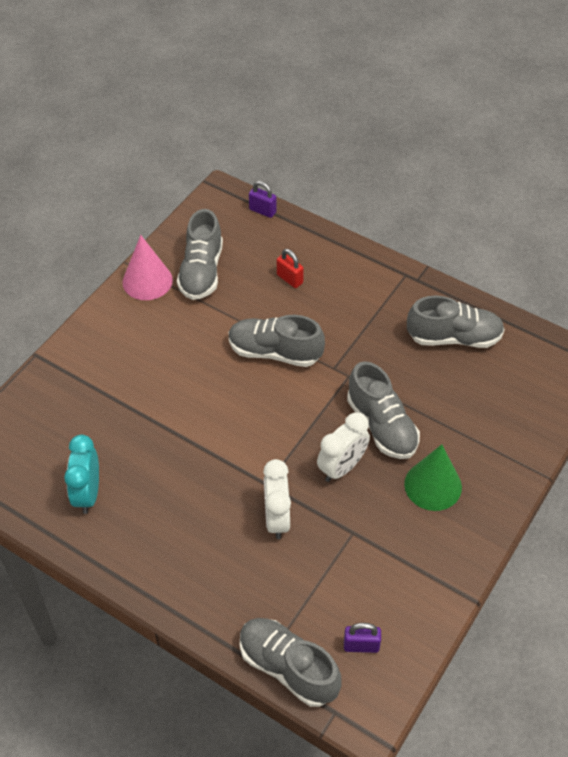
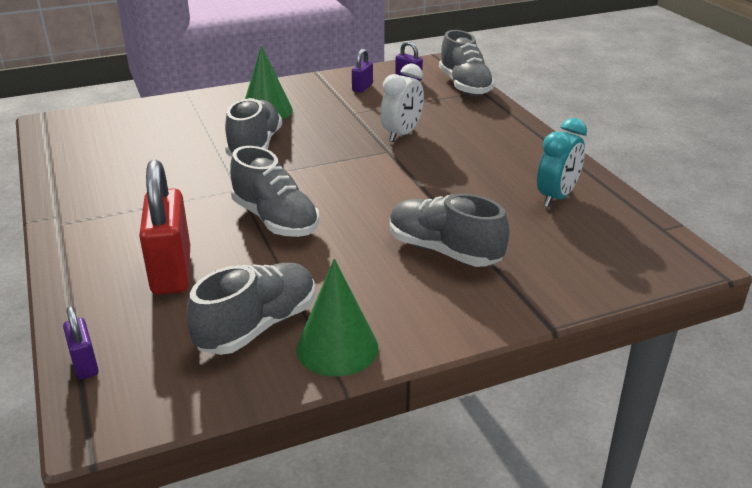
camera: 145 degrees left, 20 degrees down
pink cone [123,235,173,300] -> green cone [296,259,378,377]
red padlock [277,249,304,288] -> red padlock [139,160,190,295], size x2.04
white clock [317,412,370,482] -> none
grey shoe [407,296,505,348] -> grey shoe moved to [390,194,509,267]
none -> purple padlock [352,49,373,93]

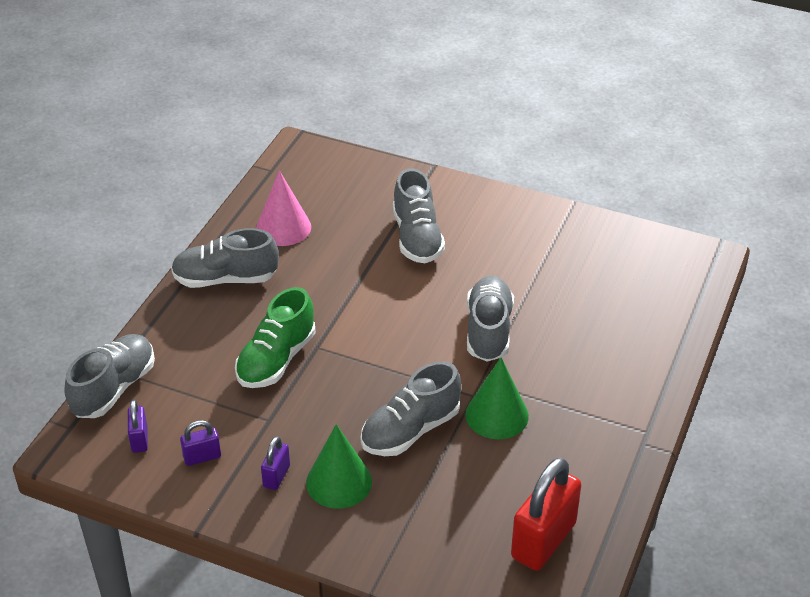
camera: 135 degrees left, 10 degrees up
purple padlock [63,306,99,380] -> purple padlock moved to [261,436,290,490]
red padlock [139,160,190,295] -> red padlock moved to [511,458,581,571]
grey shoe [187,263,315,355] -> grey shoe moved to [171,228,279,288]
green cone [296,259,378,377] -> green cone moved to [465,357,529,439]
white clock [380,63,424,142] -> green shoe [235,287,316,388]
turquoise clock [537,118,587,207] -> pink cone [256,170,311,246]

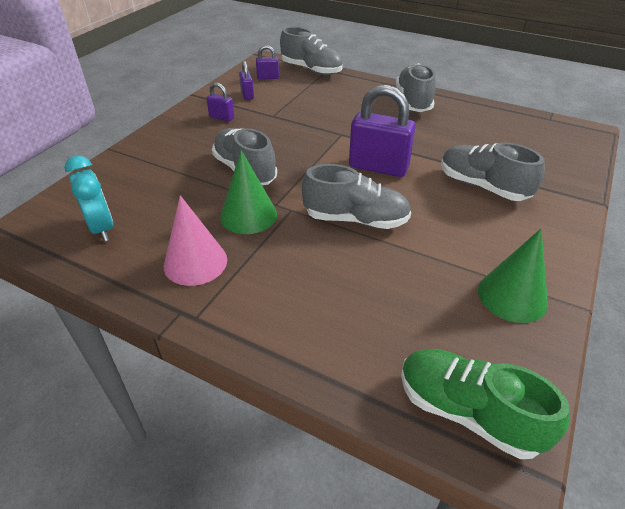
camera: 95 degrees right, 0 degrees up
green shoe [235,287,316,388] -> green shoe moved to [401,349,569,459]
pink cone [256,170,311,246] -> pink cone moved to [164,195,227,286]
green cone [306,424,372,509] -> green cone moved to [478,229,548,323]
grey shoe [393,168,445,263] -> grey shoe turned 45 degrees clockwise [441,142,545,201]
red padlock [511,458,581,571] -> turquoise clock [64,155,113,241]
none -> purple padlock [349,85,416,177]

